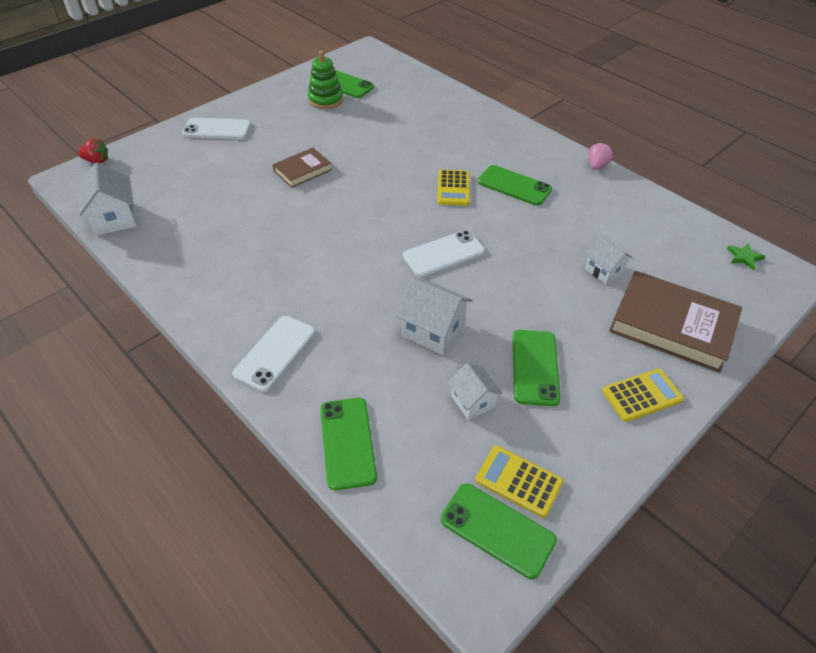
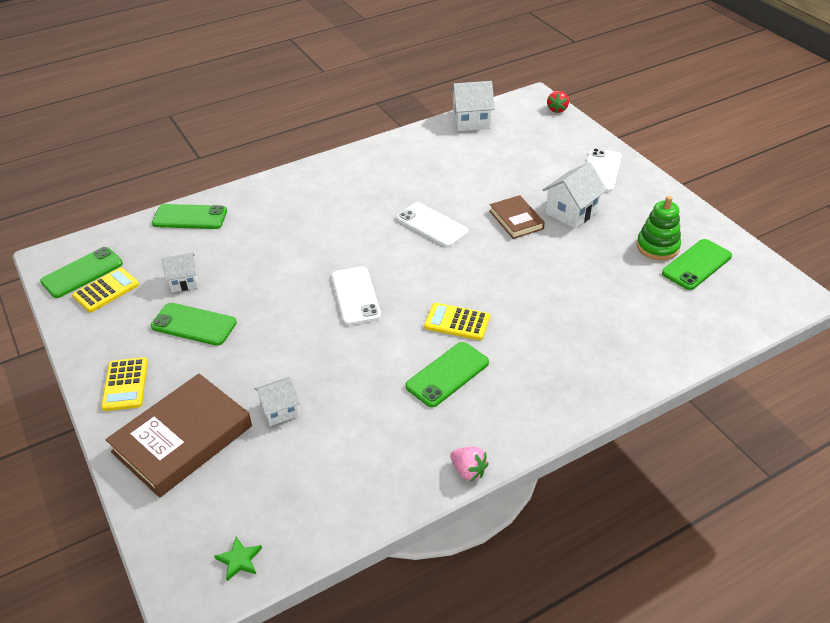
camera: 105 degrees right, 5 degrees down
white phone [233,316,315,392] -> white phone moved to [397,202,468,247]
white house [396,278,473,355] -> white house moved to [543,162,607,229]

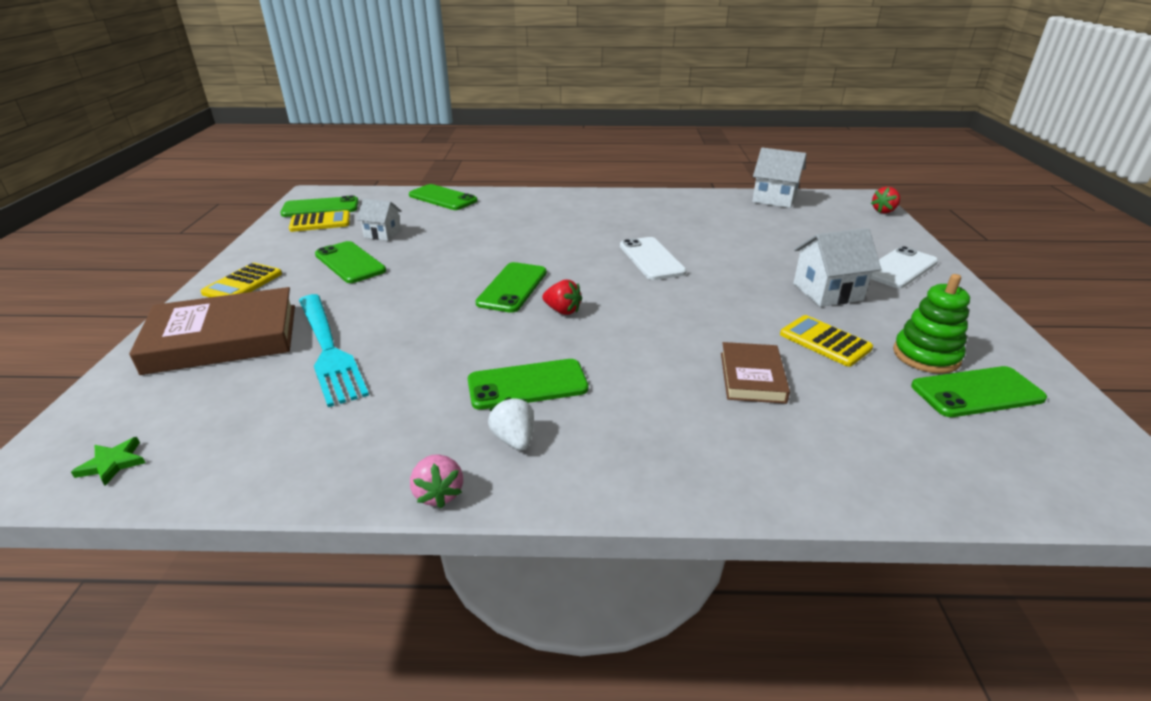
camera: 30 degrees right, 10 degrees down
white house [255,377,300,426] -> turquoise fork [299,294,369,407]
white phone [332,267,381,325] -> green phone [476,262,547,313]
yellow calculator [424,303,490,340] -> yellow calculator moved to [780,315,873,367]
brown book [489,195,545,239] -> brown book moved to [721,342,790,404]
none -> white strawberry [488,397,534,450]
none -> red strawberry [542,280,582,315]

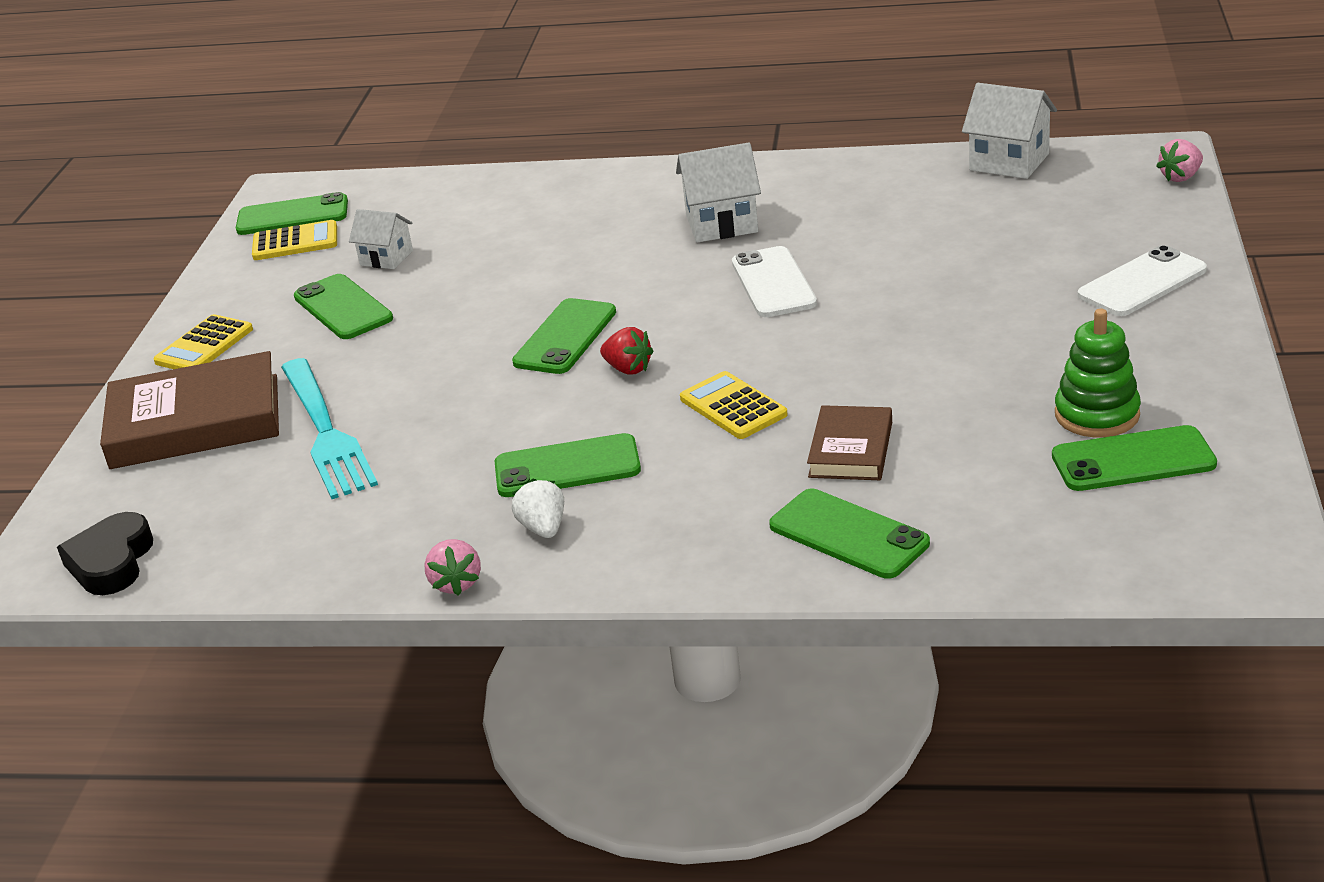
camera: 10 degrees right, 0 degrees up
green star [71,437,146,486] -> black heart [57,512,153,595]
green phone [409,184,478,210] -> green phone moved to [769,489,930,579]
yellow calculator [780,315,873,367] -> yellow calculator moved to [680,371,788,439]
white house [793,228,881,307] -> white house moved to [676,142,761,243]
red strawberry [871,187,900,213] -> pink strawberry [1156,139,1203,182]

